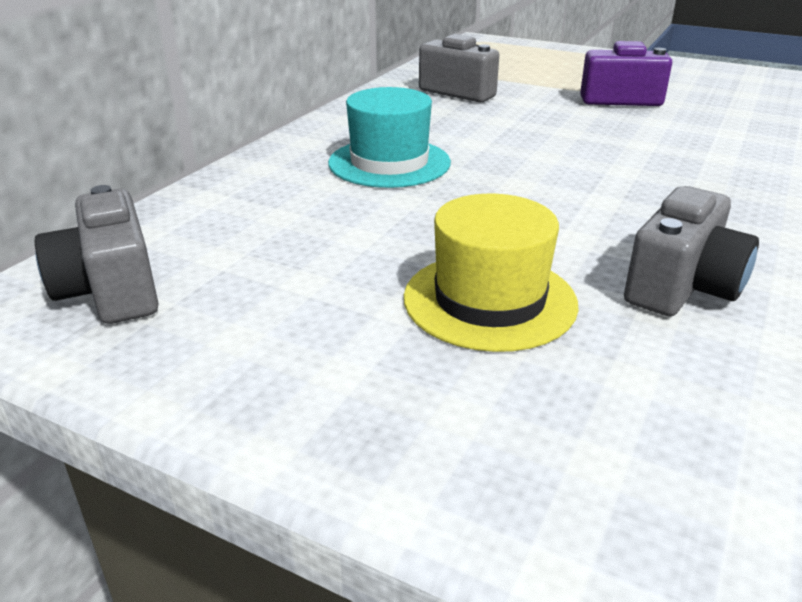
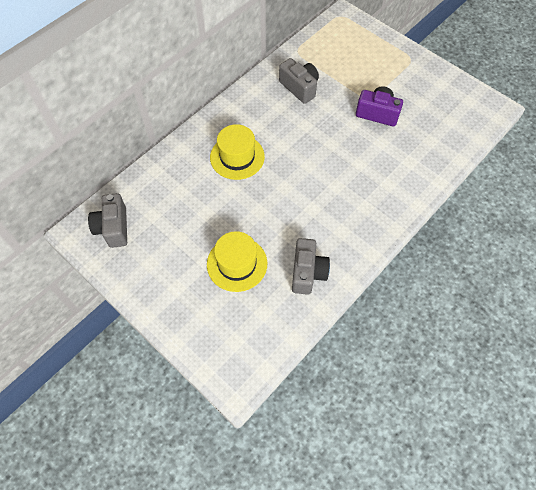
camera: 15 degrees right, 30 degrees up
turquoise hat [328,87,451,188] -> yellow hat [210,124,265,180]
grey camera [624,186,759,316] -> grey camera turned 45 degrees counterclockwise [292,238,330,295]

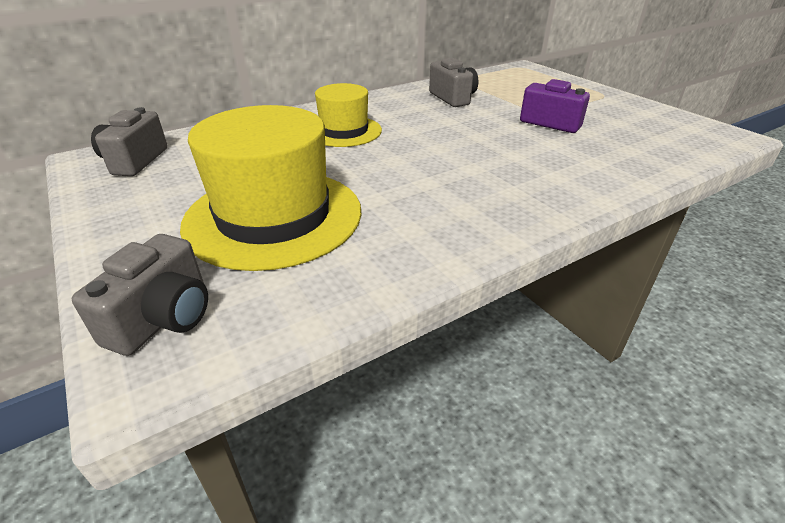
camera: 15 degrees right, 25 degrees down
yellow hat [207,231,267,292] -> yellow hat [180,105,362,271], size x1.70
grey camera [292,238,330,295] -> grey camera moved to [72,234,208,356]

